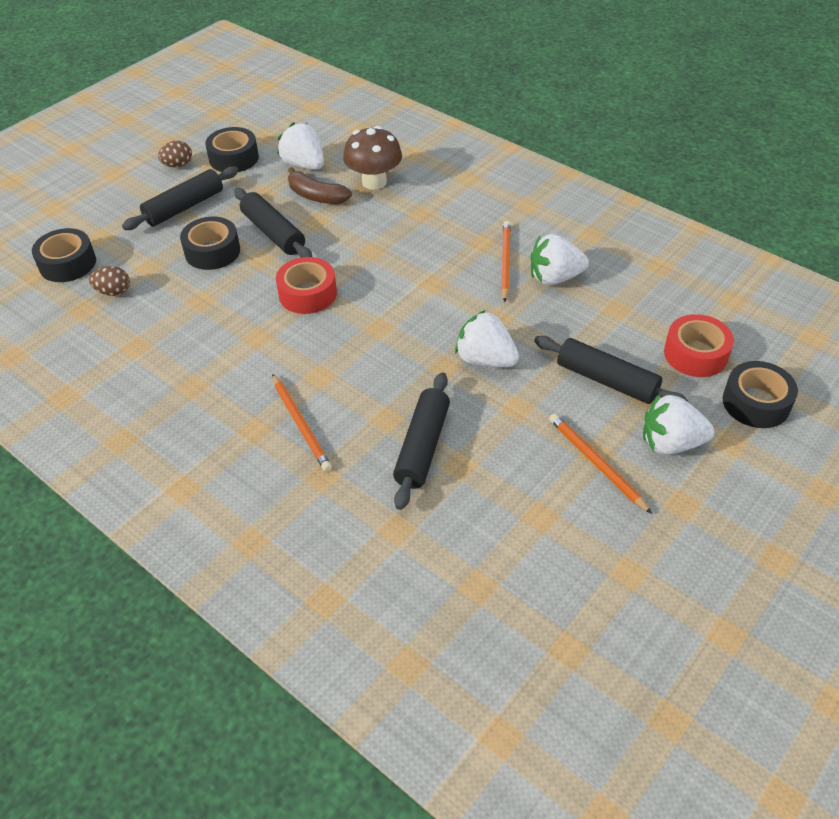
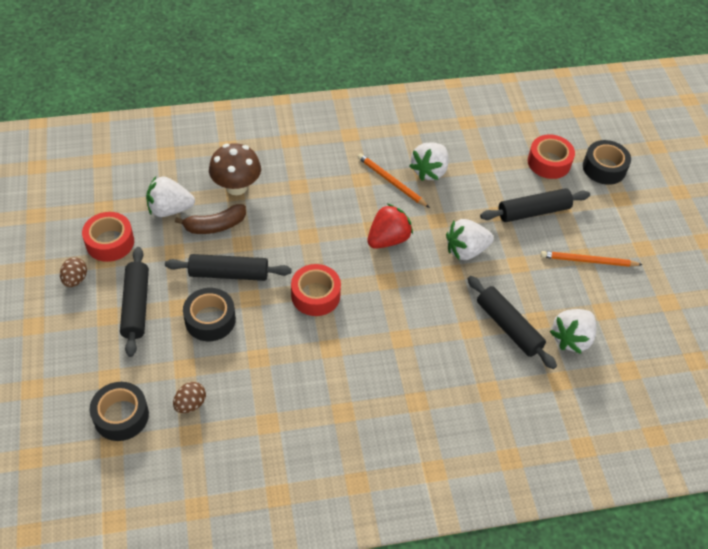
camera: 55 degrees left, 5 degrees up
black tape [205,127,259,172] -> red tape [82,212,134,262]
orange pencil [272,374,332,472] -> none
white strawberry [643,394,714,455] -> white strawberry moved to [550,309,596,354]
none -> red strawberry [367,204,413,249]

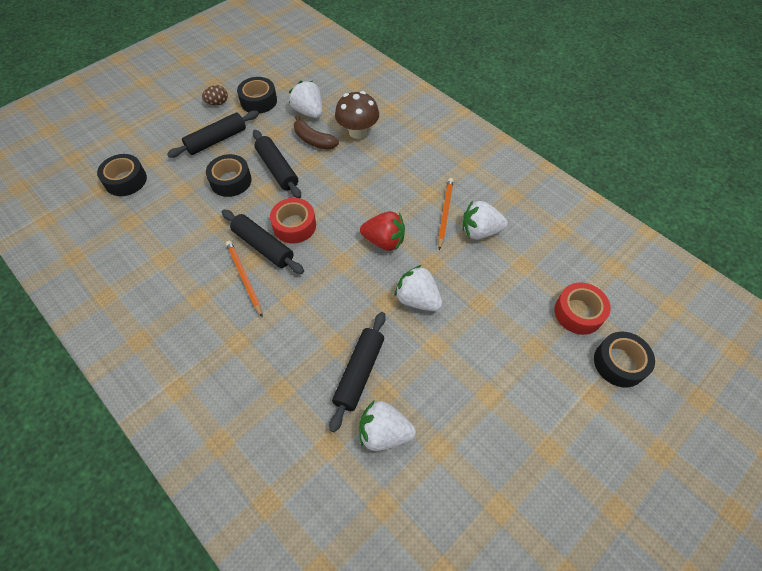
camera: 60 degrees right, 5 degrees up
red tape [82,212,134,262] -> black tape [237,77,277,114]
brown egg [173,382,206,413] -> none
black rolling pin [480,188,590,222] -> black rolling pin moved to [222,210,304,274]
orange pencil [541,251,643,267] -> orange pencil moved to [226,241,263,317]

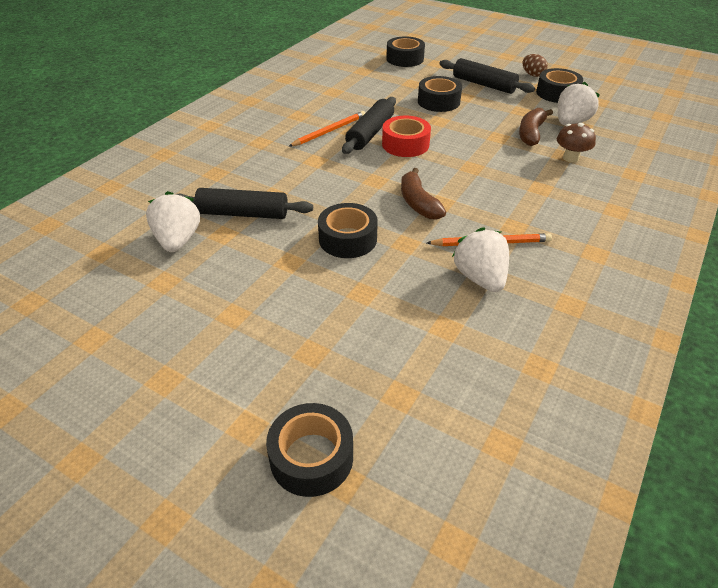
camera: 75 degrees right, 15 degrees down
black rolling pin [253,130,301,198] -> none
brown mushroom [335,91,379,139] -> brown mushroom [557,123,596,163], size x0.66
red strawberry [360,211,405,251] -> brown banana [401,168,446,220]
white strawberry [394,265,442,311] -> black tape [318,203,378,258]
red tape [555,283,611,335] -> none

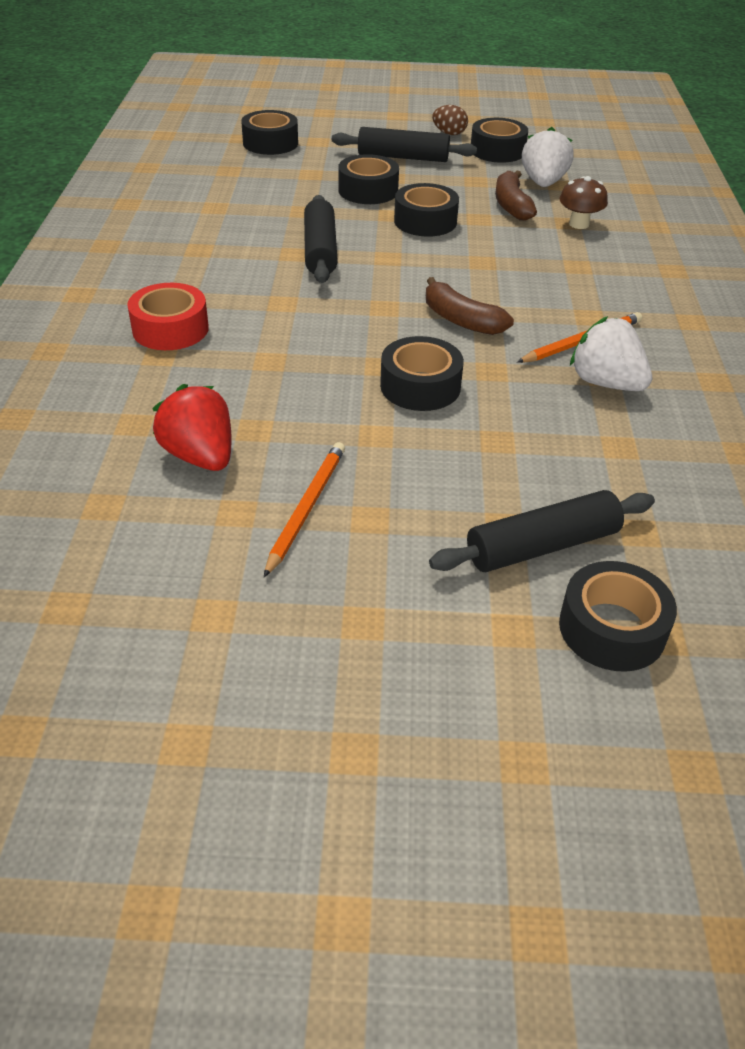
camera: 30 degrees left, 0 degrees up
white strawberry [146,191,200,252] -> red strawberry [152,384,231,471]
black rolling pin [176,188,313,219] -> black rolling pin moved to [429,490,655,572]
orange pencil [288,111,365,147] -> orange pencil moved to [264,442,345,577]
red tape [382,116,431,157] -> red tape moved to [127,283,209,350]
none -> black tape [394,183,459,237]

